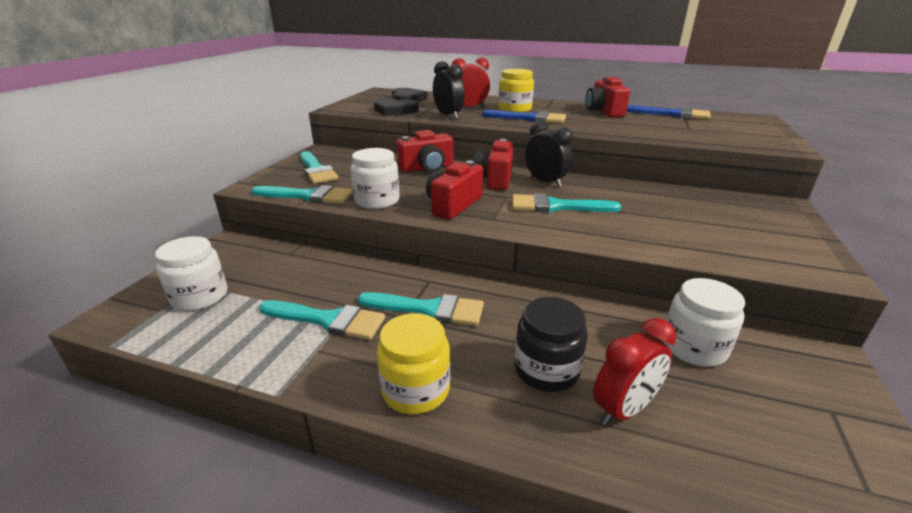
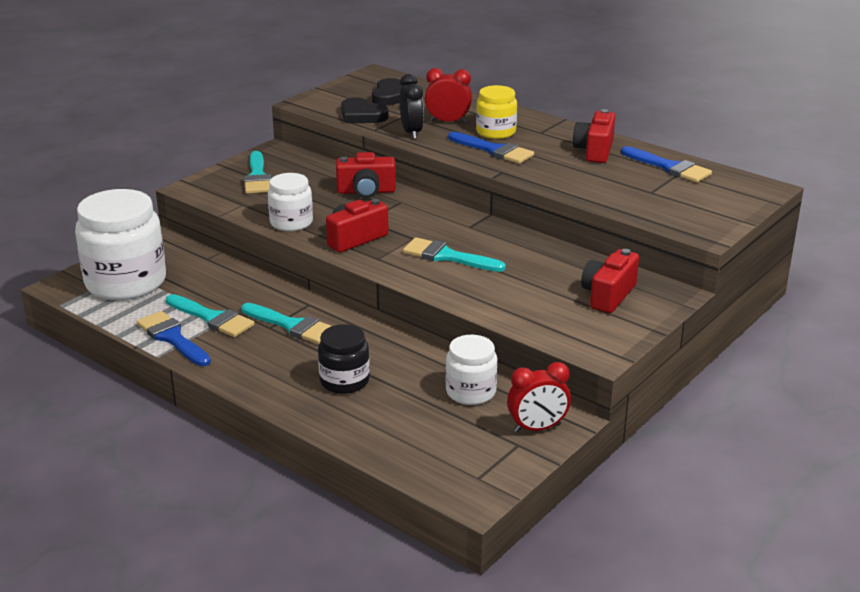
camera: 20 degrees right, 0 degrees up
white jar [155,236,228,311] -> white jar [75,189,166,300], size x1.84
turquoise brush [252,185,353,204] -> none
yellow jar [377,313,450,414] -> none
red camera [473,139,513,190] -> red camera moved to [581,249,639,313]
black clock [525,121,573,187] -> none
red clock [593,318,676,426] -> red clock moved to [507,362,571,433]
none -> blue brush [137,311,211,366]

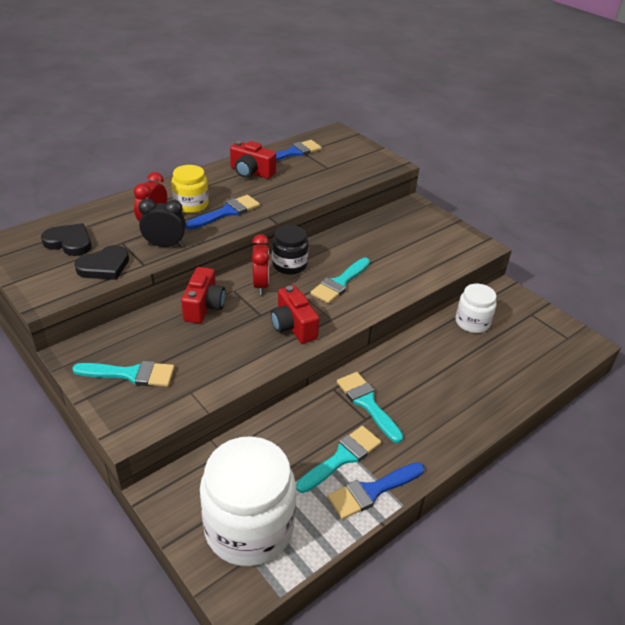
camera: 80 degrees left, 10 degrees up
turquoise brush [241,303,331,344] -> turquoise brush turned 75 degrees counterclockwise [337,372,403,443]
white jar [268,173,313,231] -> none
black jar [318,324,370,394] -> black jar moved to [272,225,308,275]
red clock [507,362,571,433] -> red clock moved to [252,234,269,295]
red camera [581,249,639,313] -> none

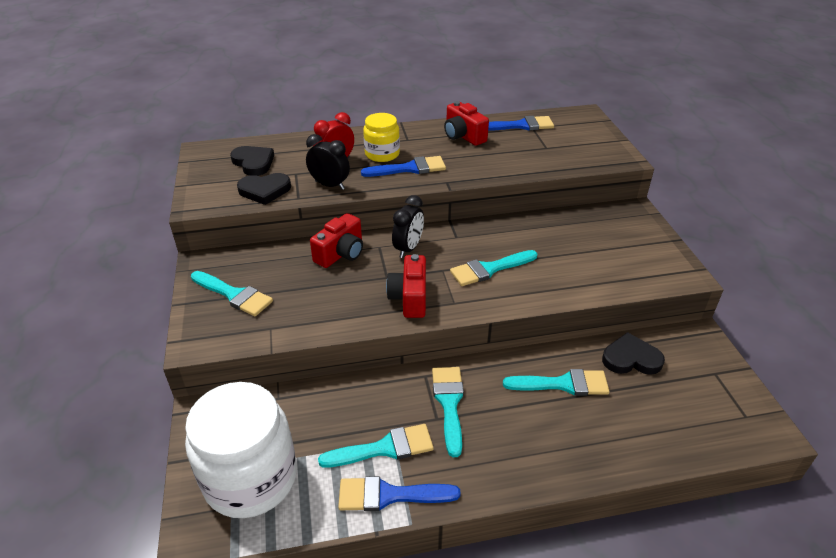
camera: 30 degrees right, 0 degrees up
red clock [252,234,269,295] -> black clock [392,195,424,258]
black jar [272,225,308,275] -> none
white jar [455,284,497,333] -> black heart [602,332,665,375]
none -> turquoise brush [503,369,610,396]

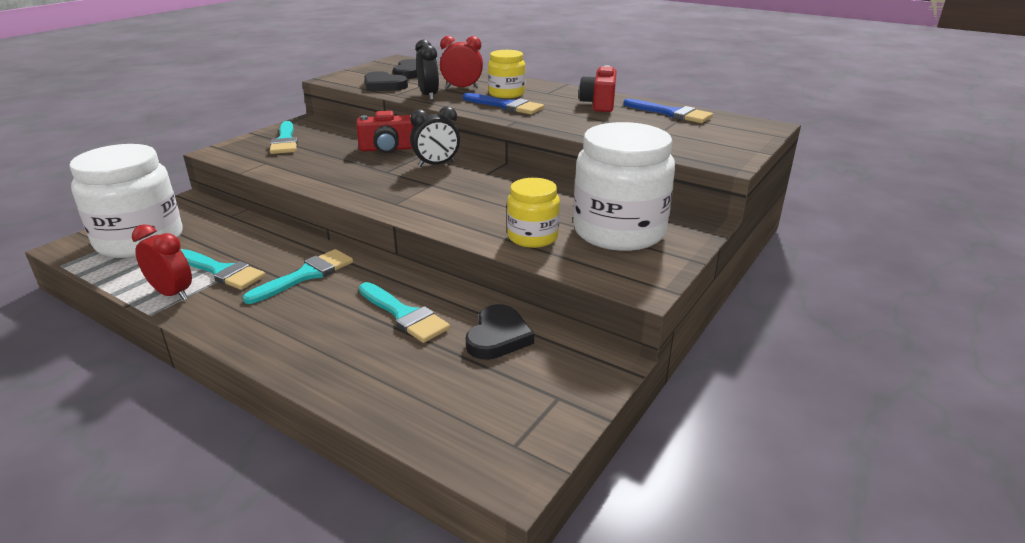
camera: 45 degrees right, 10 degrees down
blue brush [338,476,460,511] -> red clock [132,224,192,300]
red camera [386,254,426,318] -> none
turquoise brush [450,250,538,286] -> none
black heart [602,332,665,375] -> black heart turned 60 degrees clockwise [466,304,534,360]
none -> yellow jar [507,178,560,248]
none -> white jar [573,122,675,251]

